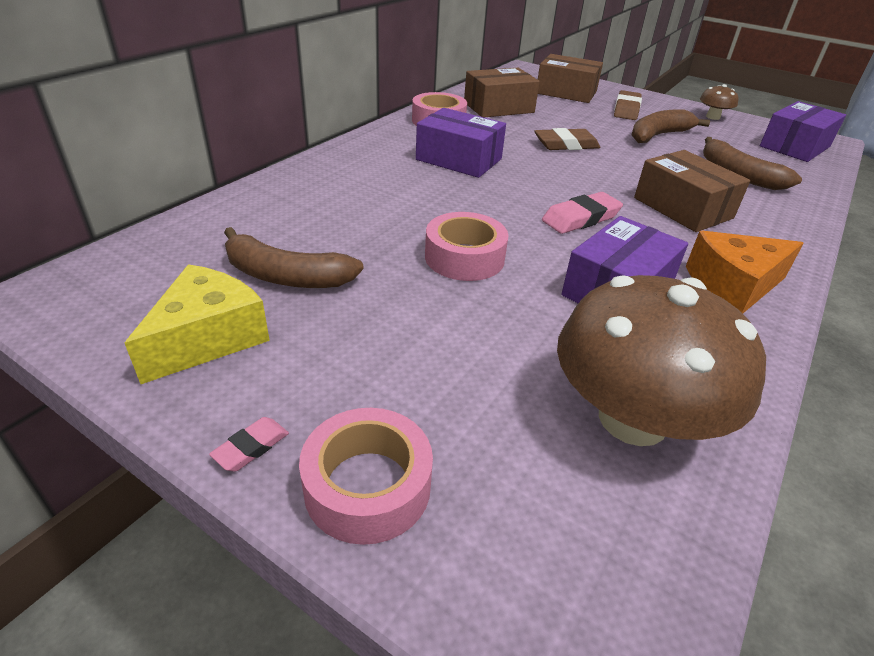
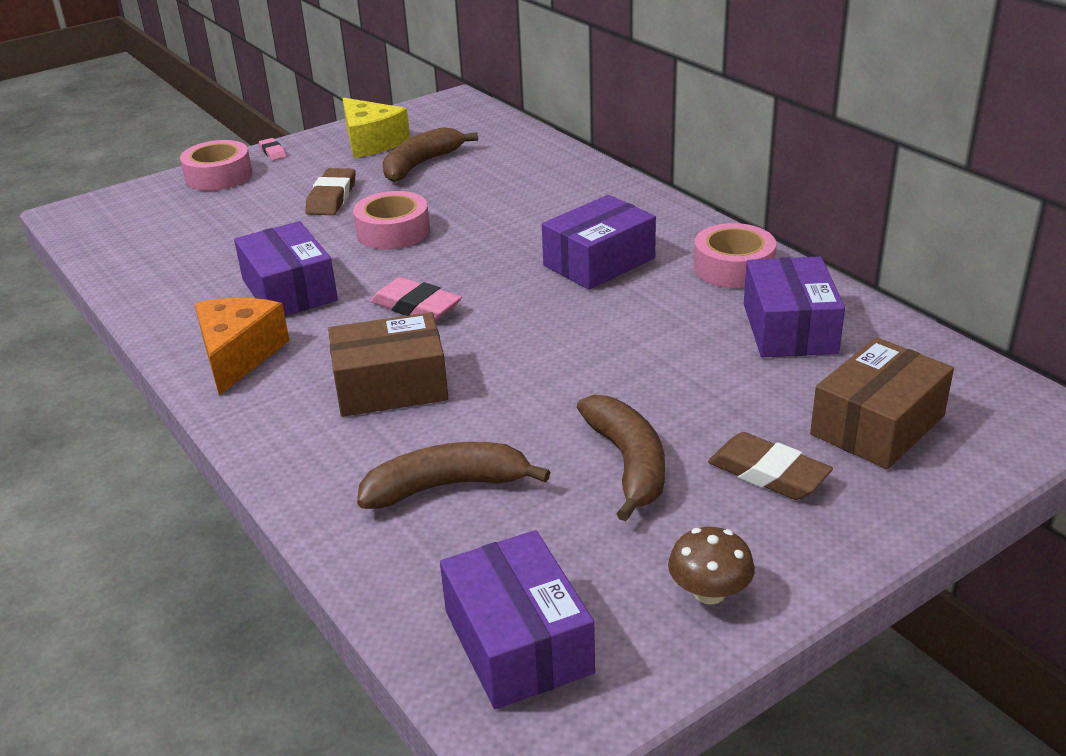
camera: 115 degrees right, 5 degrees down
brown box [464,68,540,117] -> purple box [744,256,845,357]
brown eraser [534,128,600,150] -> brown eraser moved to [305,168,356,215]
pink eraser [542,192,623,234] -> pink eraser turned 45 degrees counterclockwise [370,277,462,321]
brown mushroom [557,275,766,446] -> none

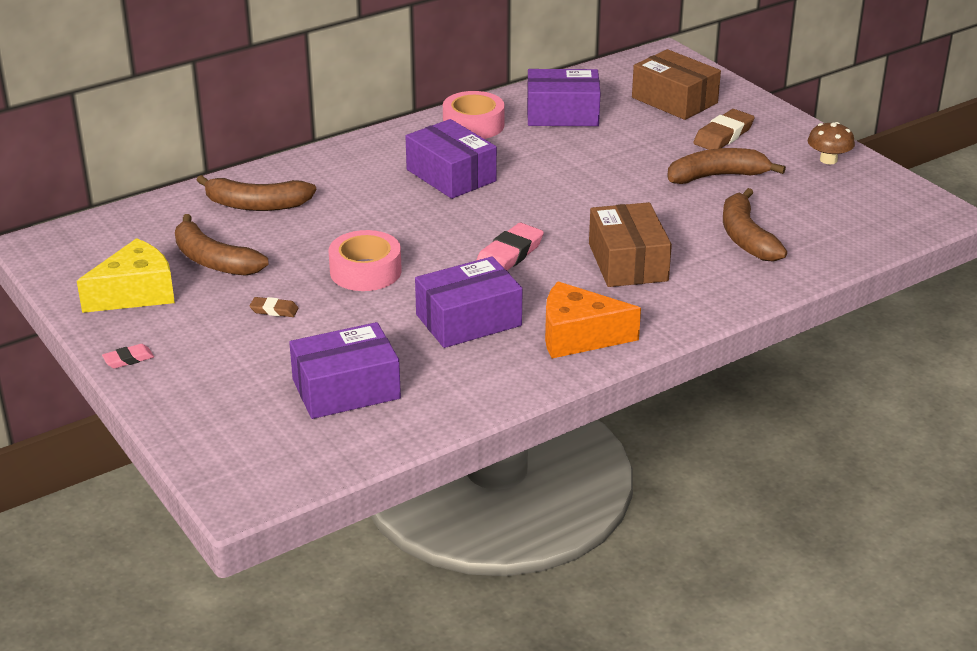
camera: 90 degrees left, 0 degrees up
pink tape [180,140,252,191] -> none
brown eraser [305,168,356,215] -> brown eraser [249,297,298,317], size x0.55
purple box [440,530,595,709] -> purple box moved to [289,322,401,419]
none -> brown banana [197,175,316,211]

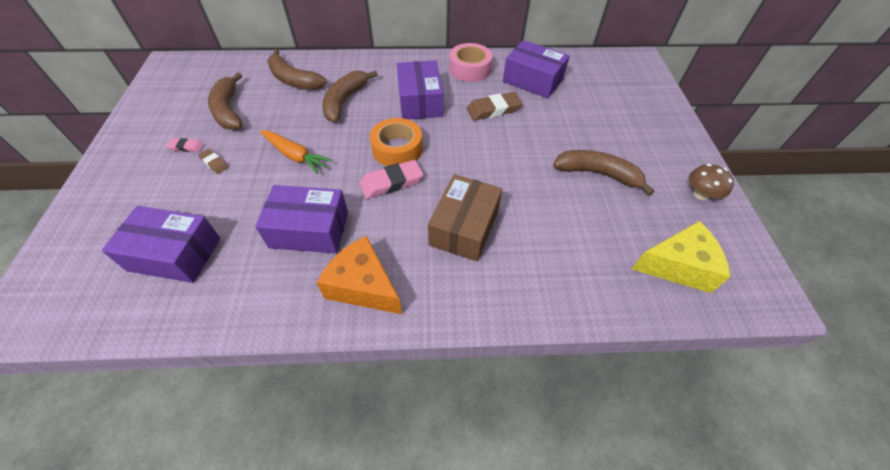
camera: 30 degrees right, 20 degrees up
yellow cheese [77,238,175,313] -> yellow cheese moved to [632,221,730,293]
pink eraser [102,344,154,369] -> pink eraser moved to [166,138,204,152]
pink tape [329,230,402,291] -> orange carrot [260,130,332,174]
brown box [632,49,721,120] -> none
brown eraser [693,109,755,150] -> brown eraser moved to [467,92,522,121]
brown banana [723,188,787,262] -> brown banana moved to [322,71,378,122]
none -> orange tape [370,118,423,166]

